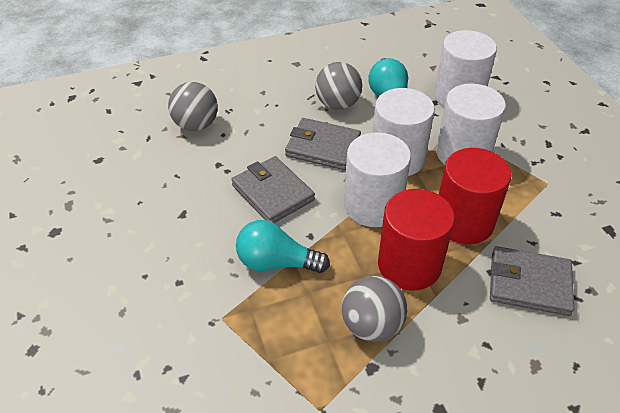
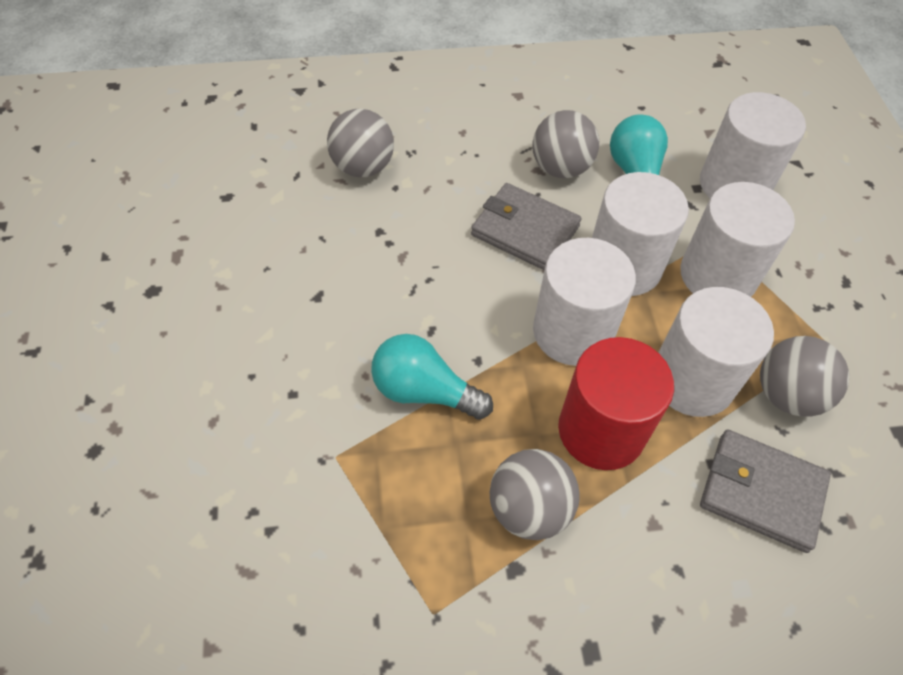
camera: 10 degrees right, 10 degrees up
grey wallet [231,156,315,223] -> none
red cylinder [439,148,511,244] -> white cylinder [658,287,774,417]
none -> grey ball [760,336,849,417]

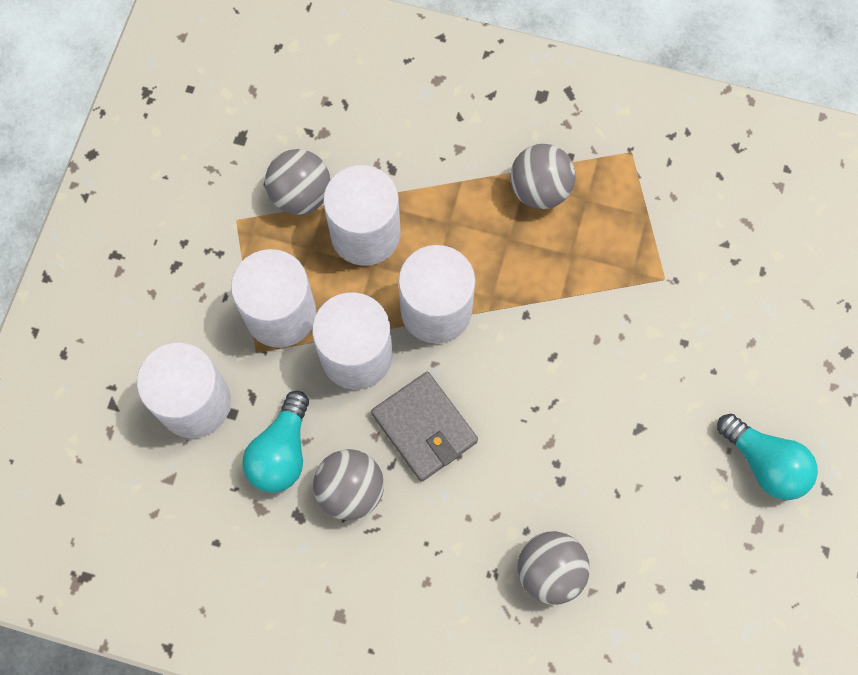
camera: 155 degrees left, 15 degrees up
turquoise light bulb [371,334,493,420] -> turquoise light bulb moved to [717,414,818,500]
red cylinder [558,337,674,470] -> none
grey wallet [700,429,831,553] -> none

